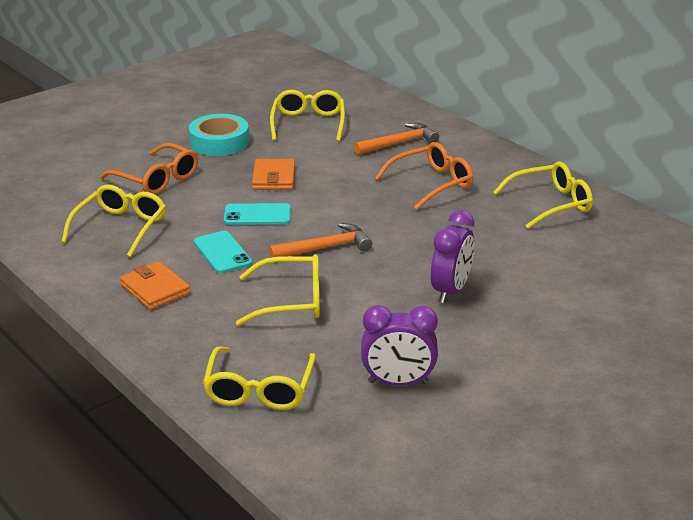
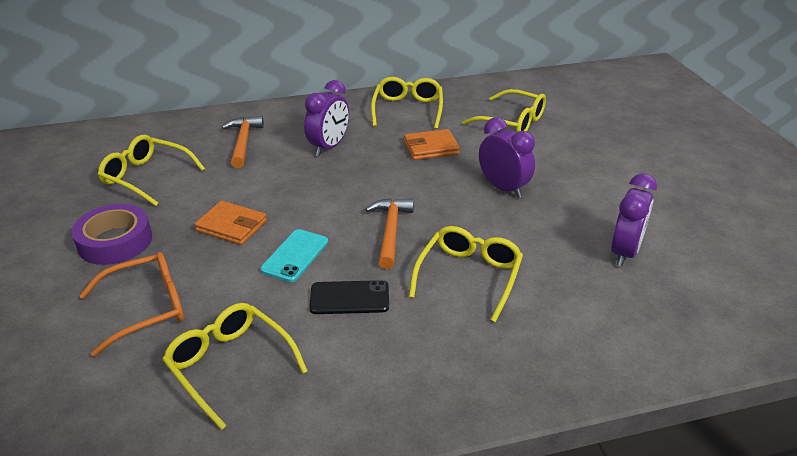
camera: 65 degrees left, 5 degrees up
orange wallet [120,262,190,310] -> orange wallet moved to [404,129,460,160]
turquoise tape [189,114,249,156] -> purple tape [72,204,152,265]
turquoise phone [194,231,252,273] -> black phone [309,280,389,314]
yellow glasses [203,347,316,410] -> yellow glasses moved to [462,89,546,132]
orange glasses [375,142,473,209] -> purple clock [304,80,349,156]

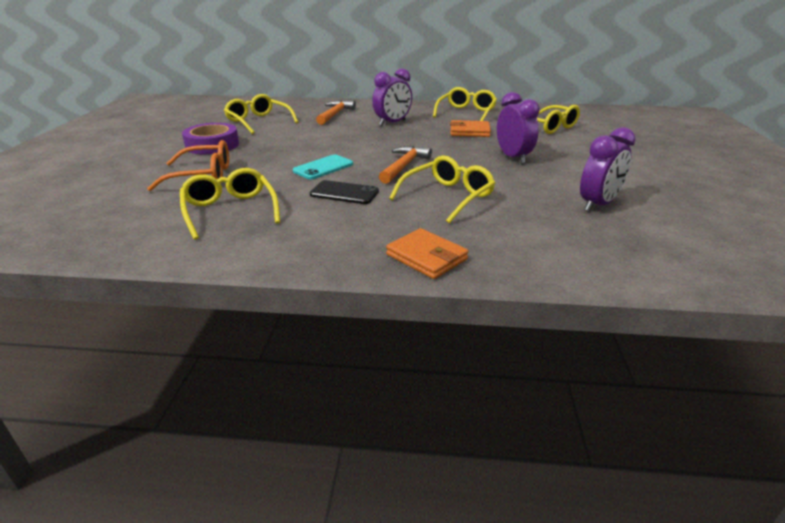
camera: 20 degrees right, 5 degrees down
orange wallet [194,201,267,245] -> orange wallet moved to [386,228,469,279]

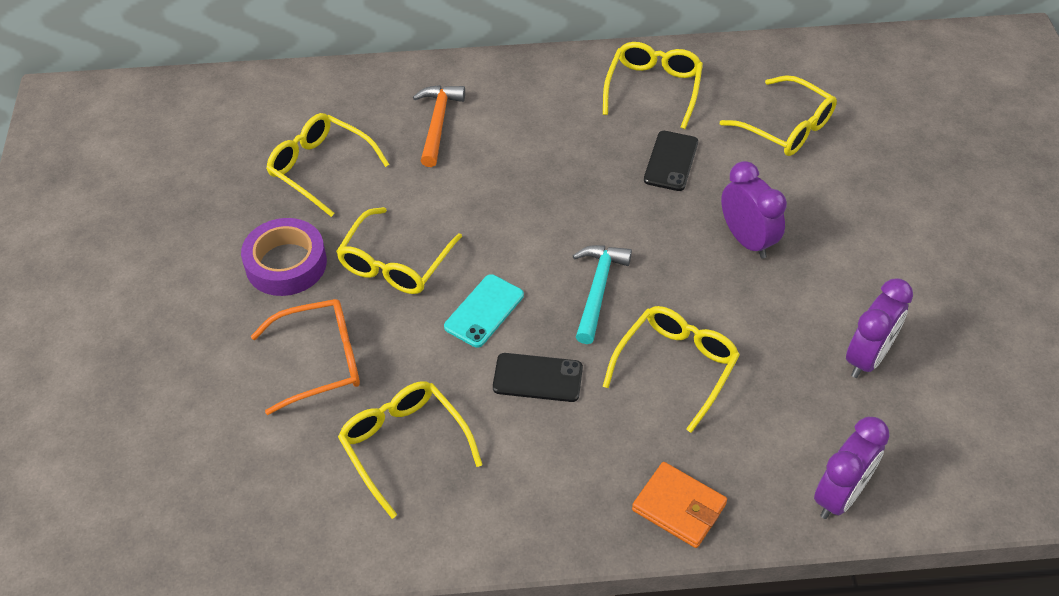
camera: 10 degrees left, 20 degrees up
purple clock [372,68,412,126] -> purple clock moved to [814,417,890,519]
orange hammer [379,146,432,184] -> turquoise hammer [573,245,632,344]
orange wallet [450,120,491,137] -> black phone [644,131,698,191]
none -> yellow glasses [336,207,462,294]

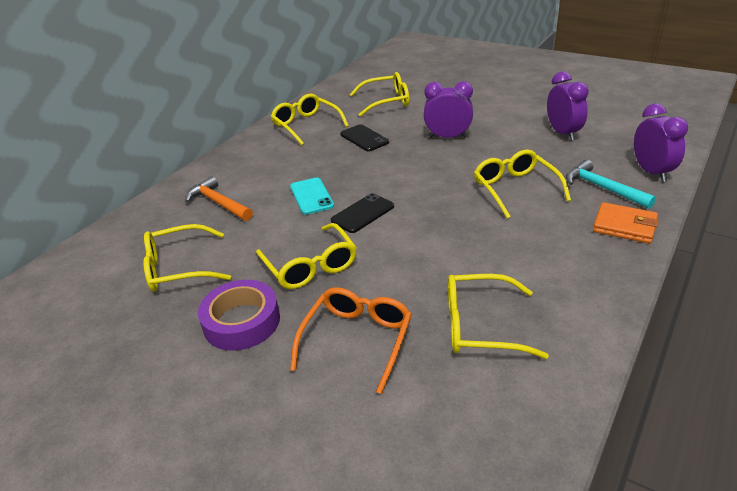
camera: 50 degrees left, 15 degrees down
turquoise phone [444,274,524,348] -> turquoise phone moved to [290,177,334,215]
black phone [493,353,583,402] -> black phone moved to [331,193,394,233]
turquoise hammer [573,245,632,344] -> turquoise hammer moved to [566,160,656,209]
orange wallet [632,462,727,548] -> orange wallet turned 45 degrees clockwise [593,202,659,243]

